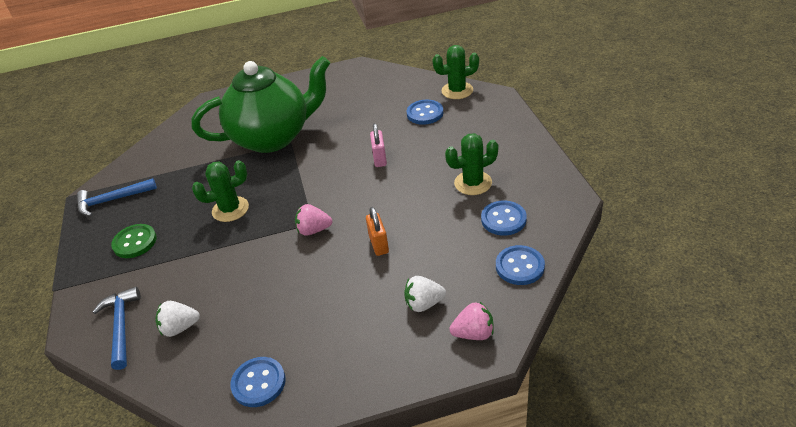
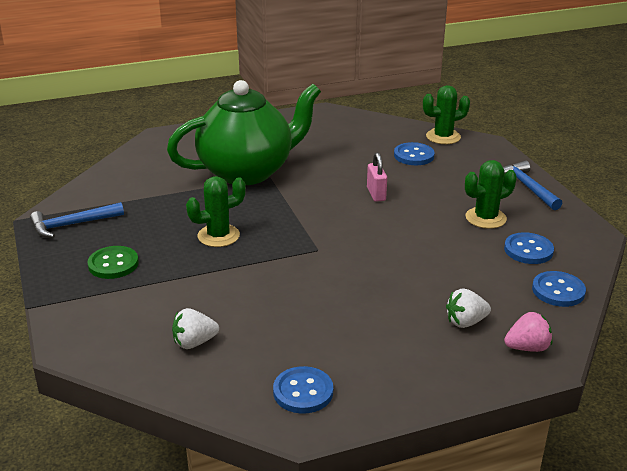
camera: 10 degrees left, 10 degrees down
blue hammer [93,287,141,370] -> blue hammer moved to [503,161,562,210]
pink strawberry [295,204,332,236] -> none
orange padlock [366,207,389,256] -> none

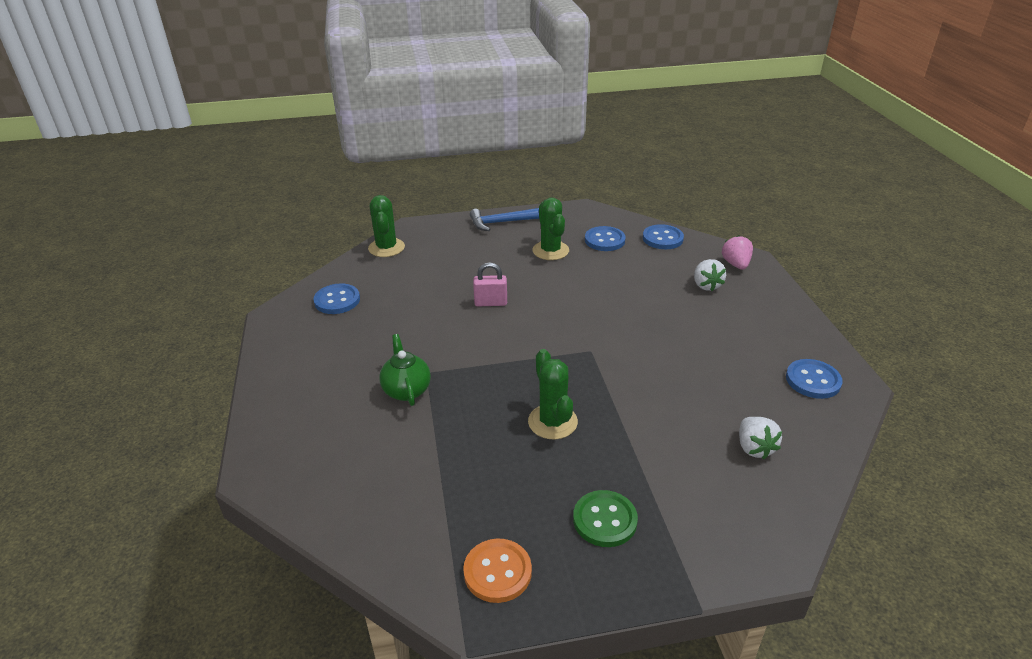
camera: 80 degrees left, 5 degrees up
blue hammer [30,202,124,238] -> orange button [463,539,532,603]
green teapot [167,80,321,185] -> green teapot [379,334,431,406], size x0.42
blue button [394,142,435,165] -> blue button moved to [313,283,360,314]

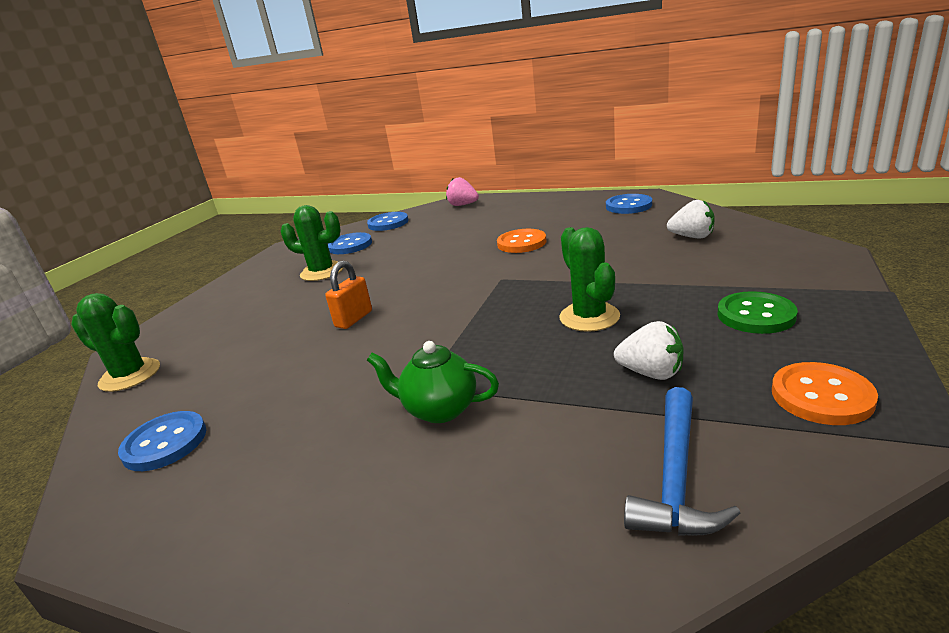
camera: 55 degrees left, 10 degrees down
blue hammer [470,208,539,231] -> blue hammer moved to [624,387,740,536]
pink padlock [473,262,507,306] -> orange padlock [325,261,372,329]
green cactus [528,349,578,440] -> green cactus turned 60 degrees clockwise [559,227,620,332]
white strawberry [694,259,726,291] -> white strawberry moved to [614,321,683,380]
none -> orange button [497,229,546,253]

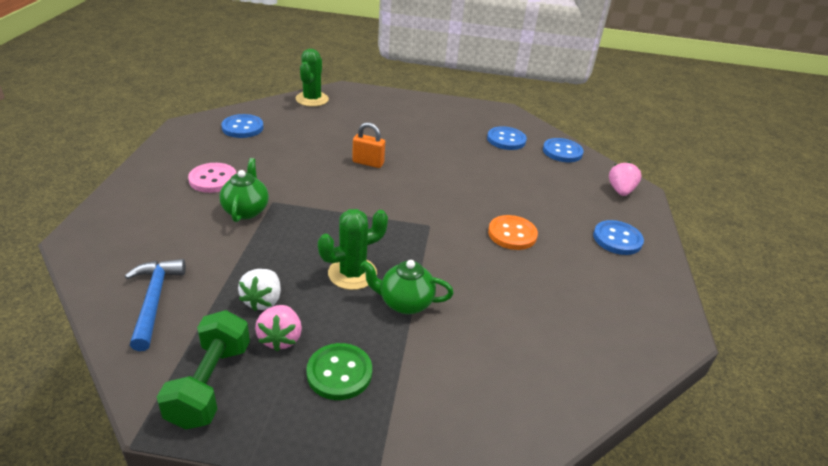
camera: 70 degrees right, 10 degrees up
green cactus [281,205,343,281] -> none
blue button [606,194,652,214] -> blue button moved to [593,220,644,255]
blue hammer [624,387,740,536] -> blue hammer turned 75 degrees clockwise [125,259,186,351]
white strawberry [667,200,715,238] -> none
orange button [772,362,878,425] -> green dumbbell [157,310,250,430]
none -> pink button [188,163,237,193]
none -> pink strawberry [255,305,302,352]
none -> green teapot [361,260,453,314]

